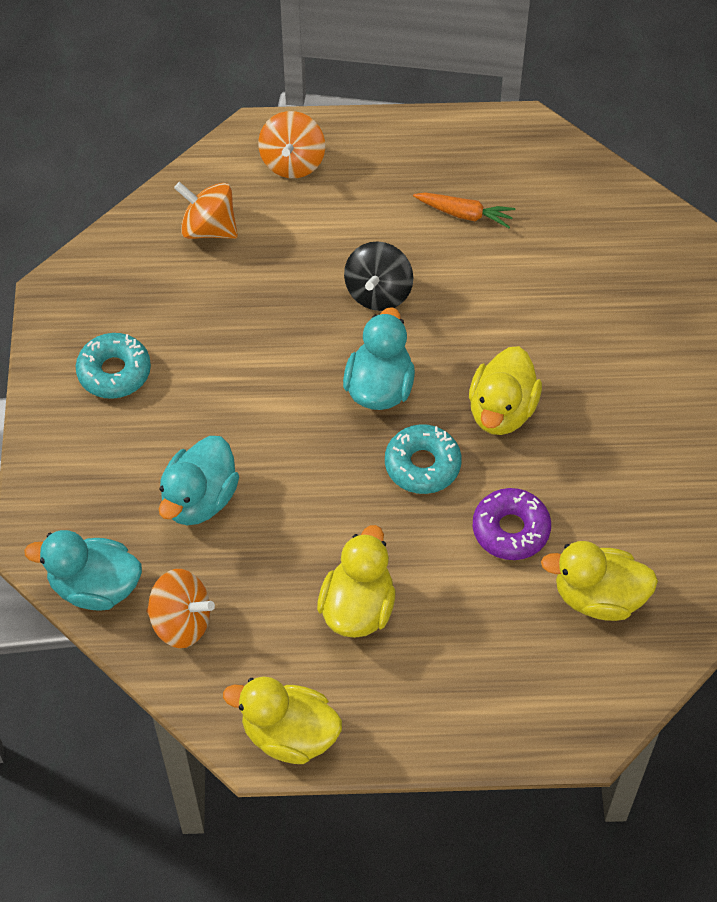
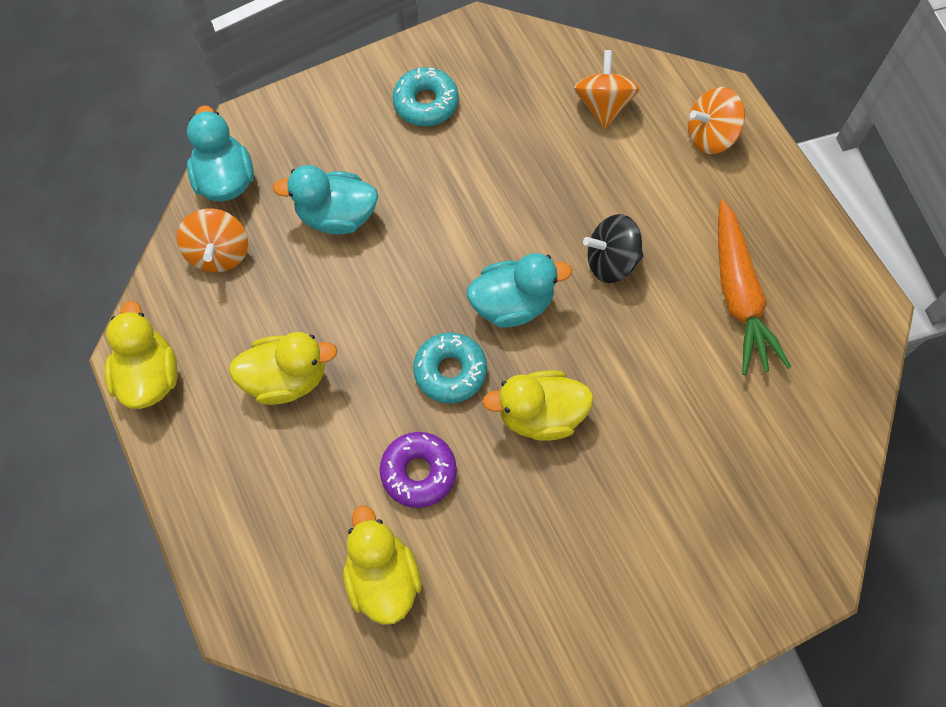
camera: 65 degrees right, 10 degrees up
orange carrot [413,193,515,228] -> orange carrot [718,200,791,375], size x1.81

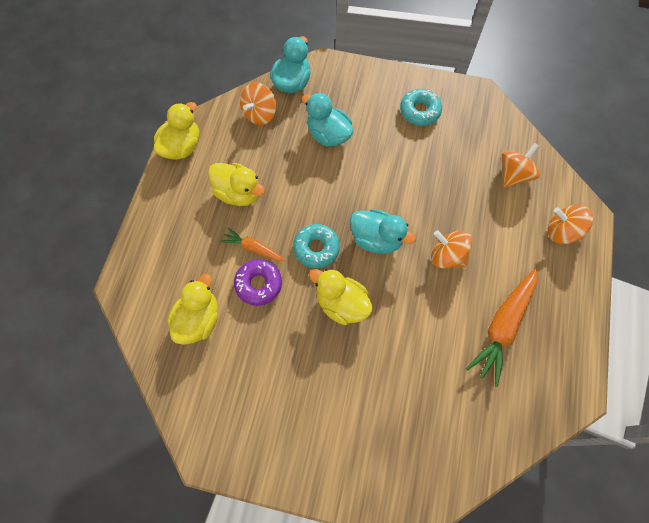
camera: 40 degrees right, 0 degrees up
black spinning top [583,214,644,283] -> orange spinning top [431,230,472,269]
none -> orange carrot [220,227,285,261]

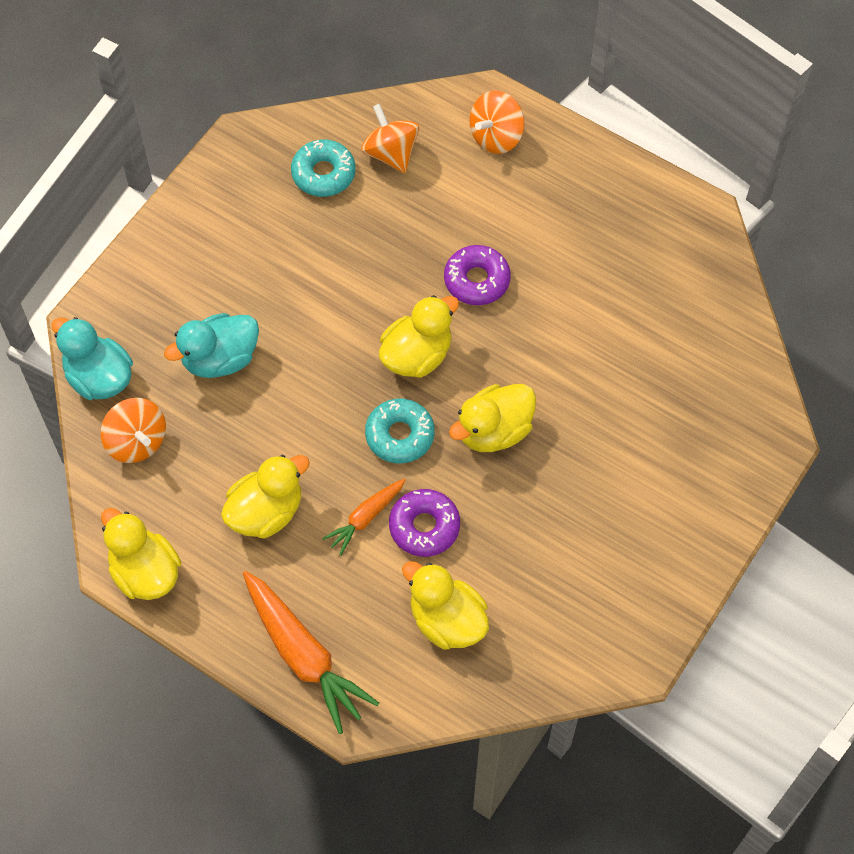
camera: 70 degrees left, 5 degrees down
turquoise duck [350,209,416,254] -> yellow duck [379,295,459,378]
turquoise donut [400,89,442,126] -> turquoise donut moved to [291,140,356,197]
orange spinning top [431,230,472,269] -> purple donut [444,245,511,305]
orange carrot [466,268,538,387] -> orange carrot moved to [243,571,379,734]

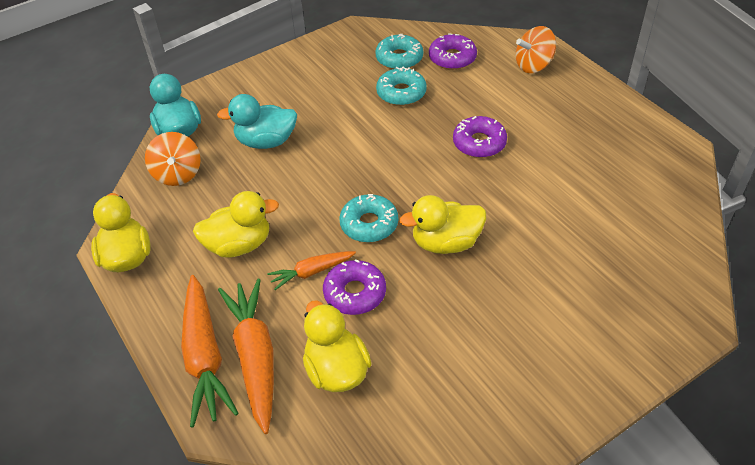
camera: 25 degrees right, 15 degrees down
orange spinning top [361,104,419,173] -> purple donut [429,33,477,70]
yellow duck [379,295,459,378] -> none
none -> orange carrot [218,279,274,434]
none -> turquoise donut [376,67,427,106]

